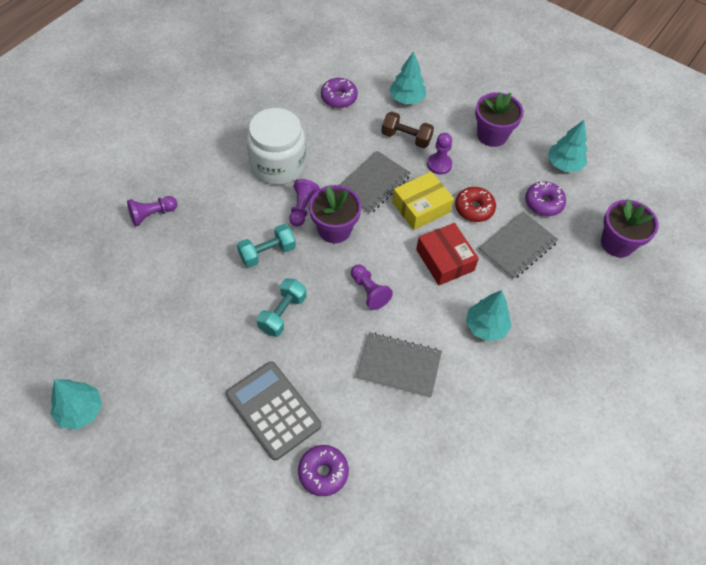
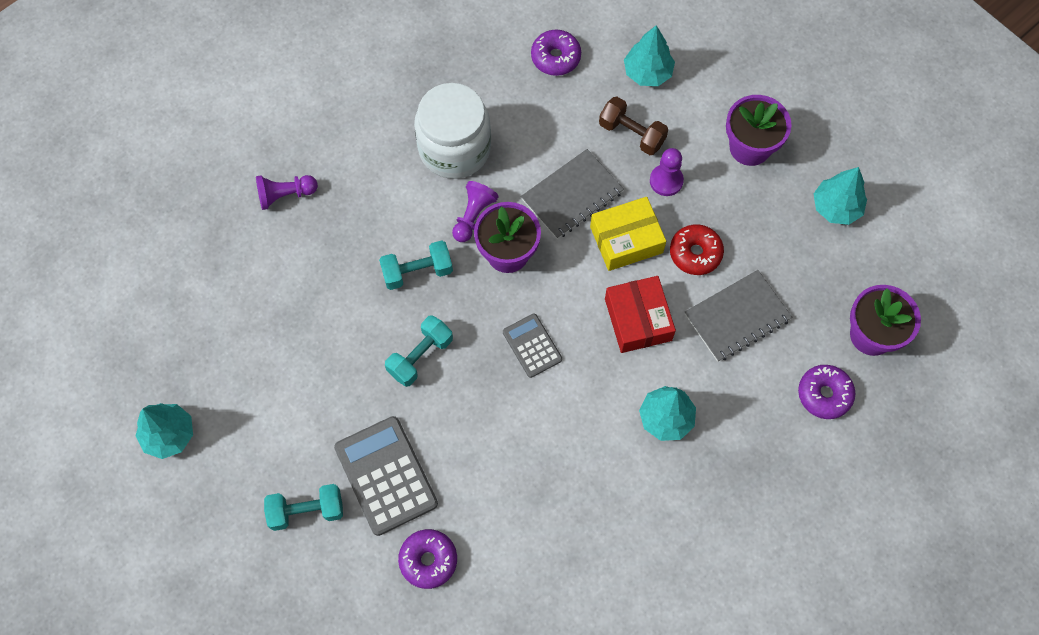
camera: 15 degrees right, 10 degrees up
purple pawn [351,265,393,310] -> grey calculator [503,313,562,378]
grey notebook [356,332,442,398] -> none
purple donut [525,181,566,216] -> purple donut moved to [798,365,855,419]
none -> turquoise dumbbell [264,484,343,531]

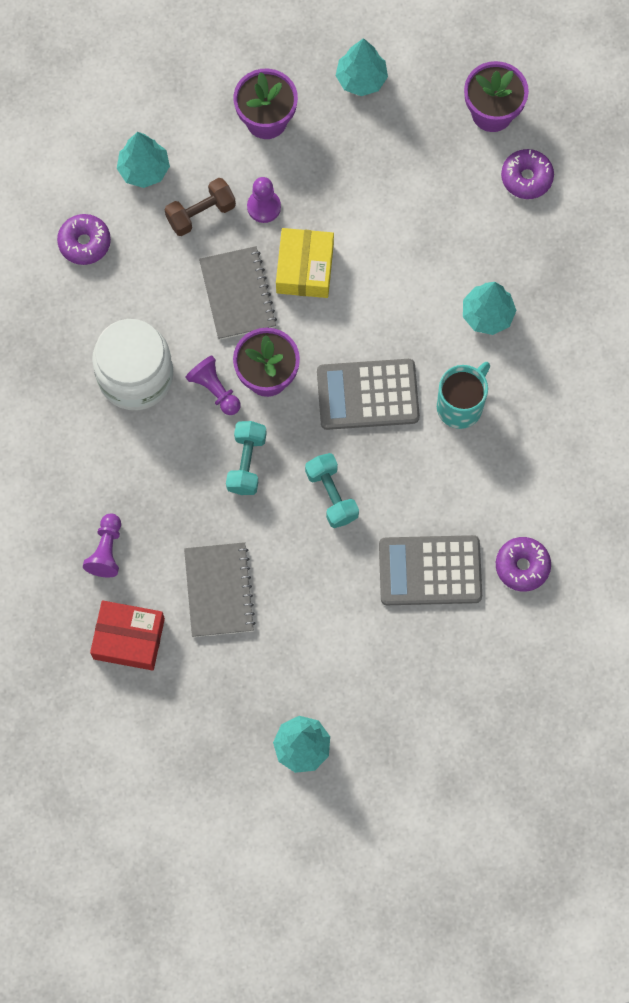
camera: 65 degrees left, 5 degrees up
turquoise dumbbell [264,484,343,531] -> none
grey calculator [503,313,562,378] -> grey calculator [317,359,420,430], size x1.74
red box [605,276,676,353] -> red box moved to [90,601,165,671]
red donut [670,224,724,275] -> none
grey notebook [685,270,792,362] -> grey notebook moved to [184,542,256,637]
none -> turquoise mug [437,362,490,429]

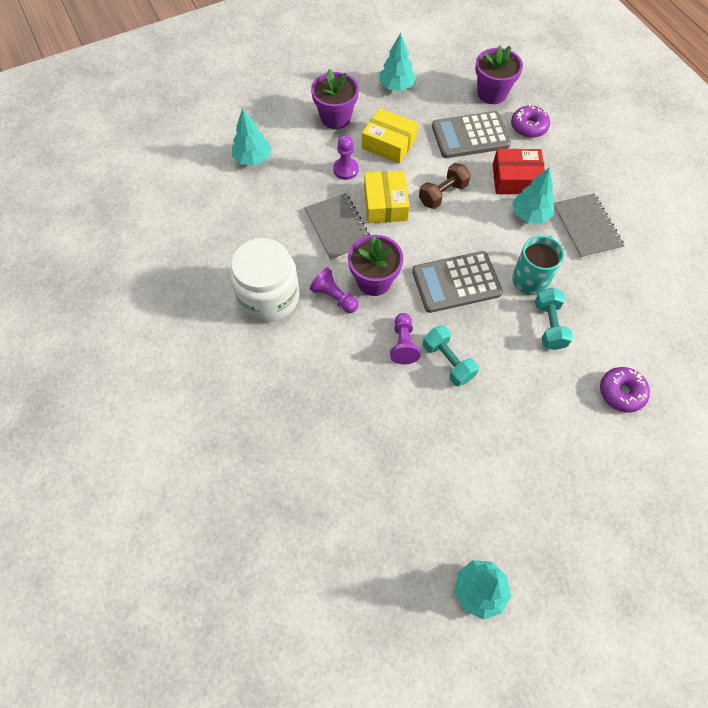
camera: 10 degrees left, 10 degrees down
purple donut [57,214,111,265] -> none
purple pawn [83,513,121,577] -> purple pawn moved to [390,313,421,364]
red box [90,601,165,671] -> red box moved to [493,149,545,194]
brown dumbbell [164,178,236,236] -> brown dumbbell moved to [419,163,471,209]
grey notebook [184,542,256,637] -> grey notebook moved to [554,193,624,259]
turquoise dumbbell [226,421,267,495] -> turquoise dumbbell moved to [535,288,573,350]
grey calculator [379,535,482,605] -> grey calculator moved to [432,111,511,158]
none -> yellow box [362,108,418,164]

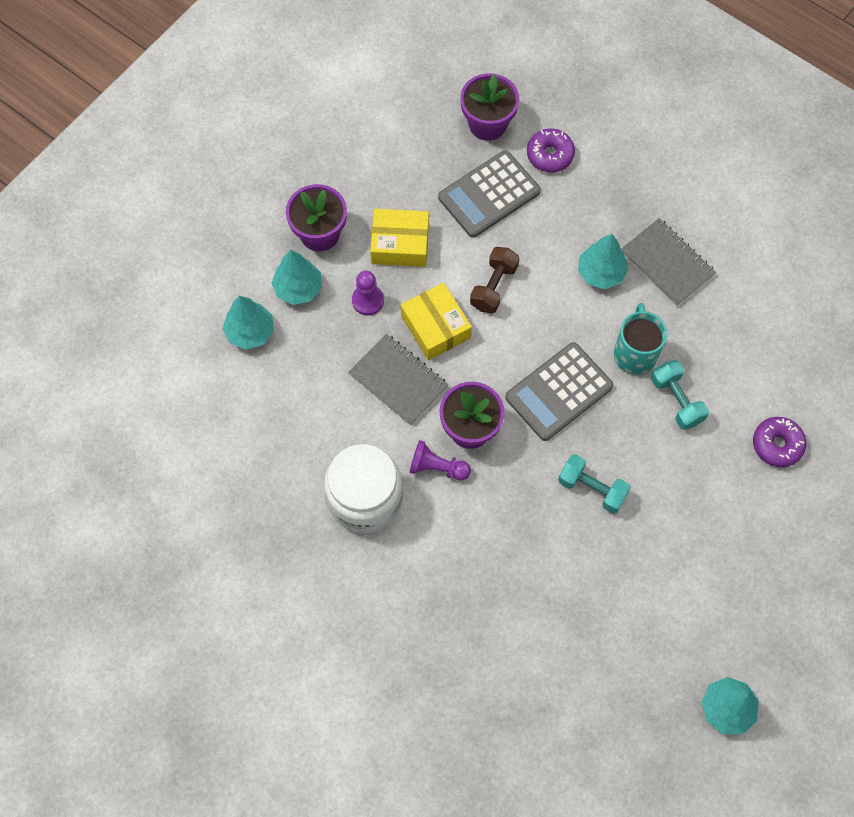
camera: 25 degrees left, 5 degrees up
turquoise tree [379,33,416,91] -> turquoise tree moved to [271,250,322,305]
purple pawn [390,313,421,364] -> none
red box [493,149,545,194] -> none

